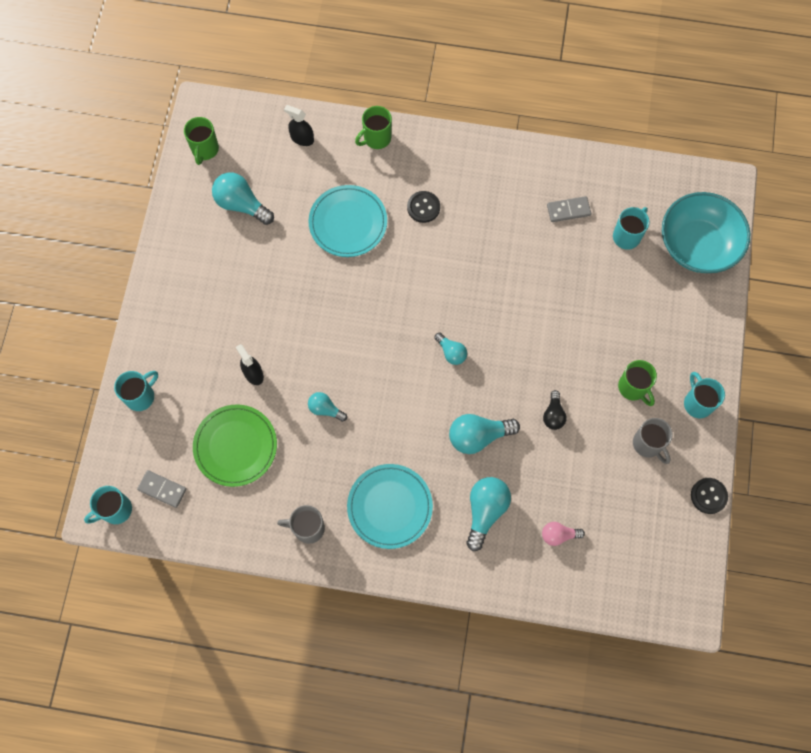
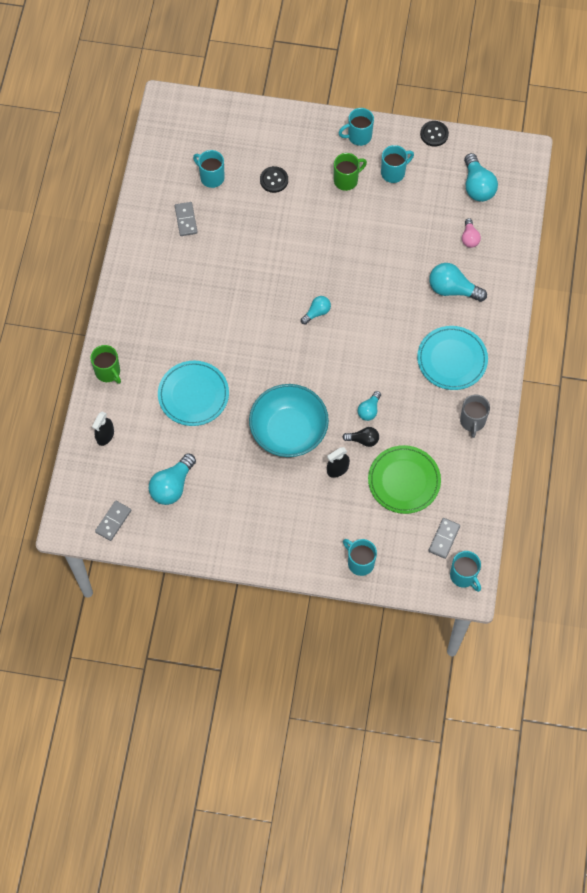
camera: 90 degrees left, 5 degrees down
green mug [184,117,219,165] -> grey domino [95,501,131,541]
black button [407,191,440,223] -> black button moved to [260,166,288,193]
turquoise light bulb [449,414,520,454] -> turquoise light bulb moved to [464,153,498,202]
black light bulb [543,390,567,430] -> black light bulb moved to [343,427,379,447]
grey mug [633,418,673,464] -> turquoise mug [381,145,414,183]
turquoise bowl [662,192,750,273] -> turquoise bowl moved to [249,384,329,457]

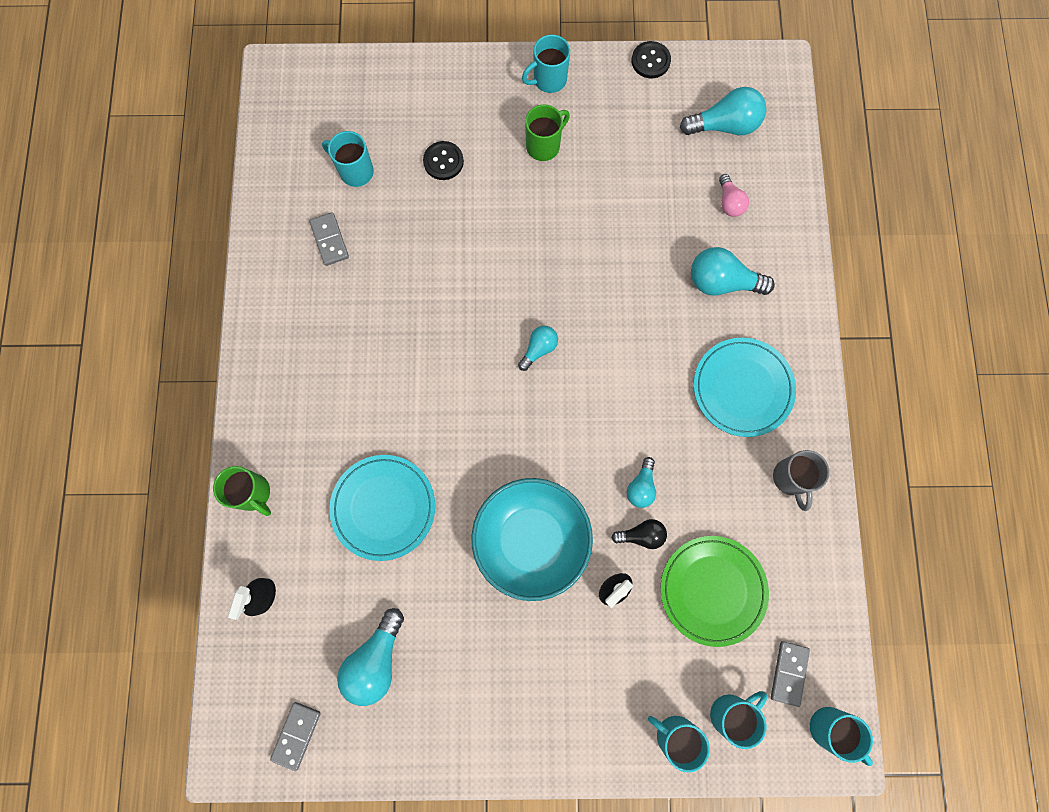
camera: 10 degrees left, 10 degrees up
turquoise mug [381,145,414,183] -> turquoise mug moved to [710,691,767,749]
turquoise light bulb [464,153,498,202] -> turquoise light bulb turned 75 degrees counterclockwise [680,87,766,135]

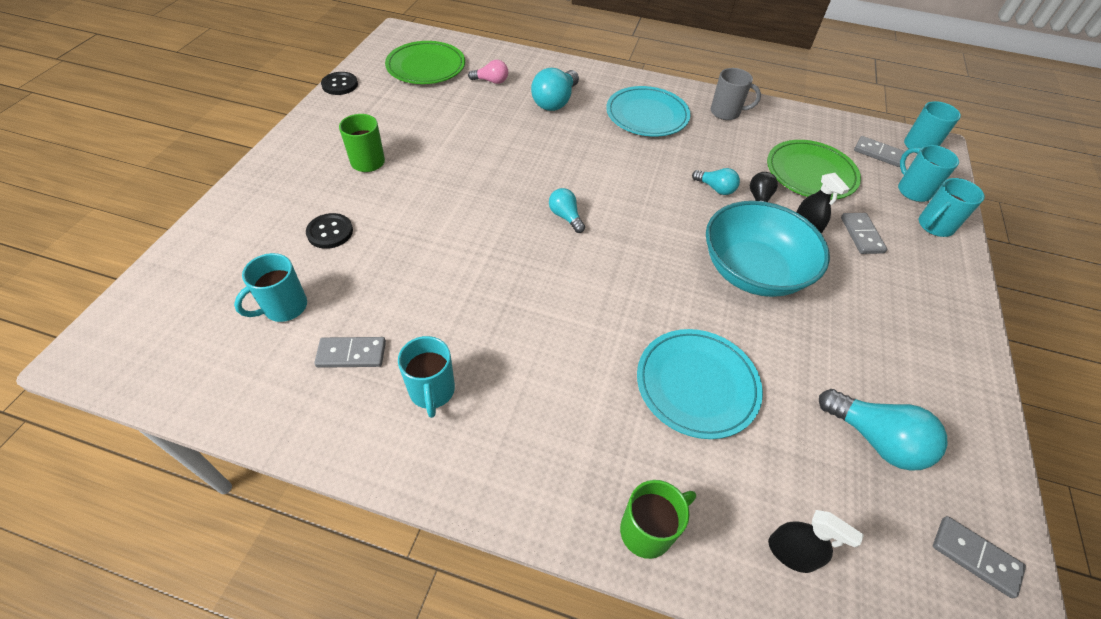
camera: 75 degrees left, 25 degrees down
turquoise mug [522,35,570,93] -> turquoise mug moved to [398,336,455,418]
turquoise light bulb [680,87,766,135] -> green plate [385,41,465,84]
none -> grey domino [841,213,887,254]

